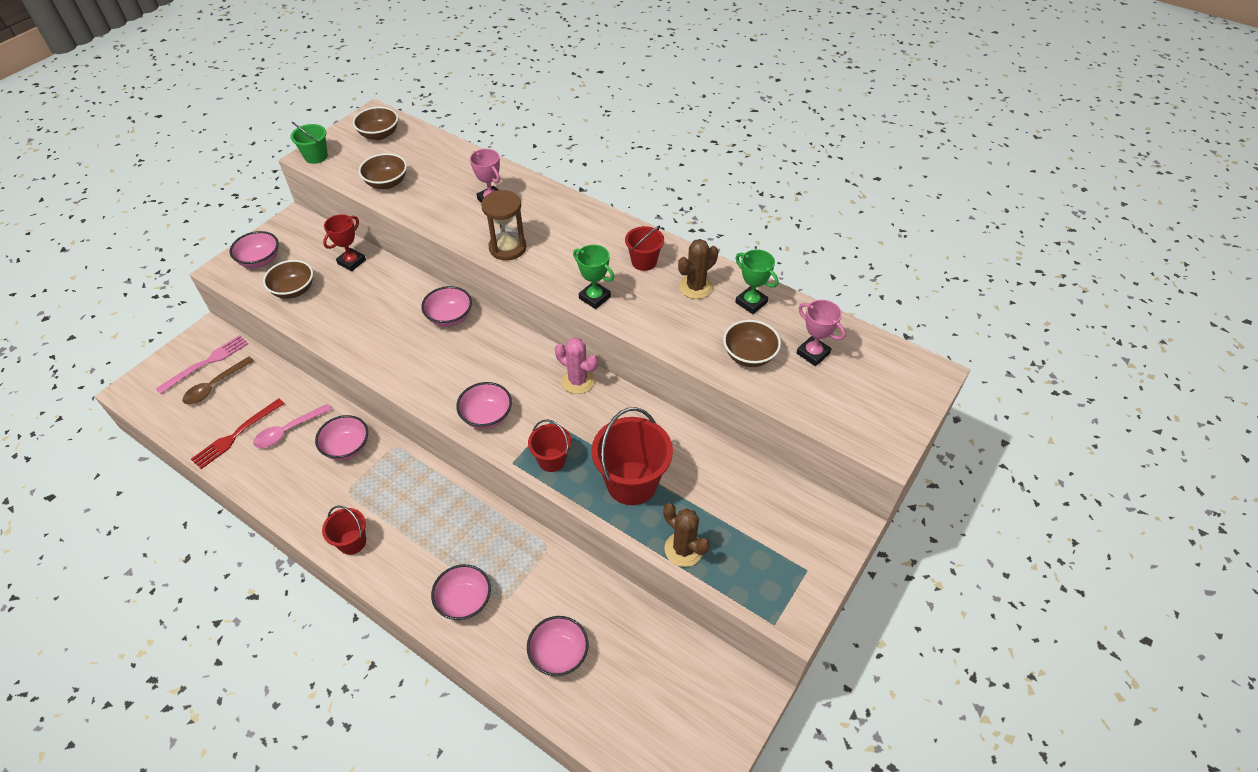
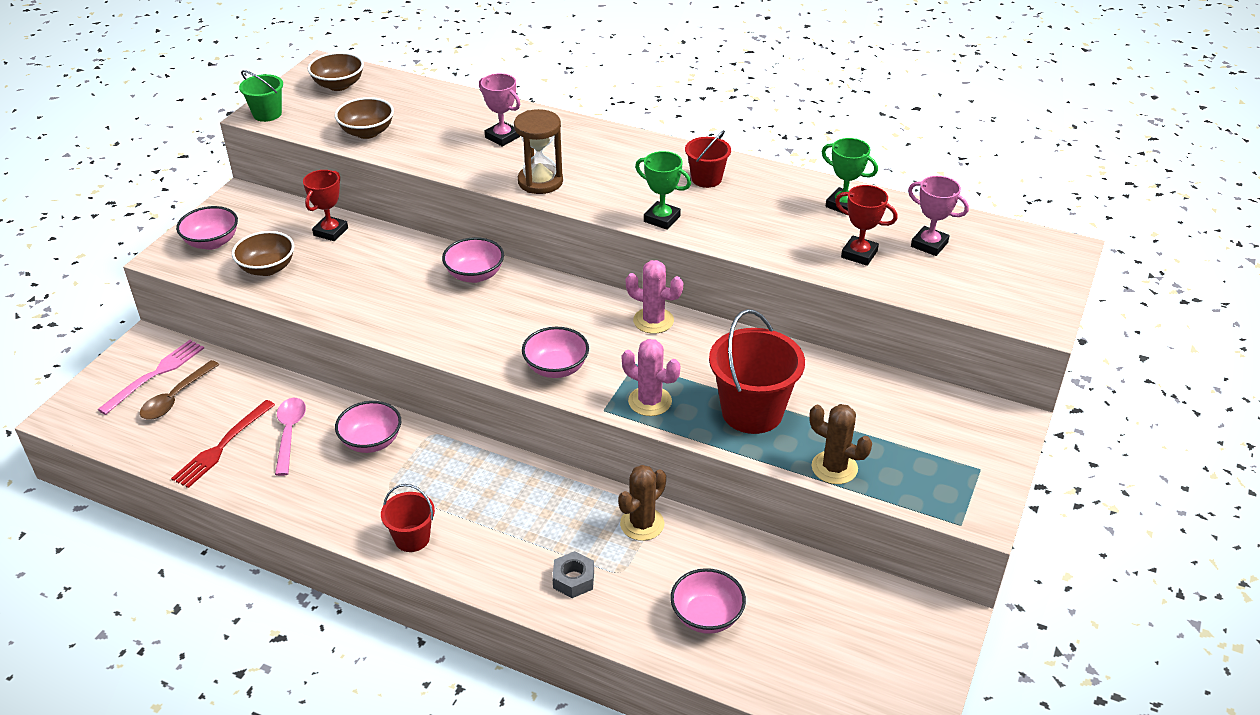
camera: 10 degrees left, 10 degrees down
pink spoon [253,404,332,448] -> pink spoon turned 135 degrees clockwise [275,398,306,476]
pink bowl [431,564,491,620] -> grey nut [552,551,594,598]
red bucket [528,419,571,472] -> pink cactus [622,339,680,416]
brown cactus [678,239,718,299] -> brown cactus moved to [618,465,666,541]
brown bowl [723,320,781,367] -> red trophy [835,185,898,266]

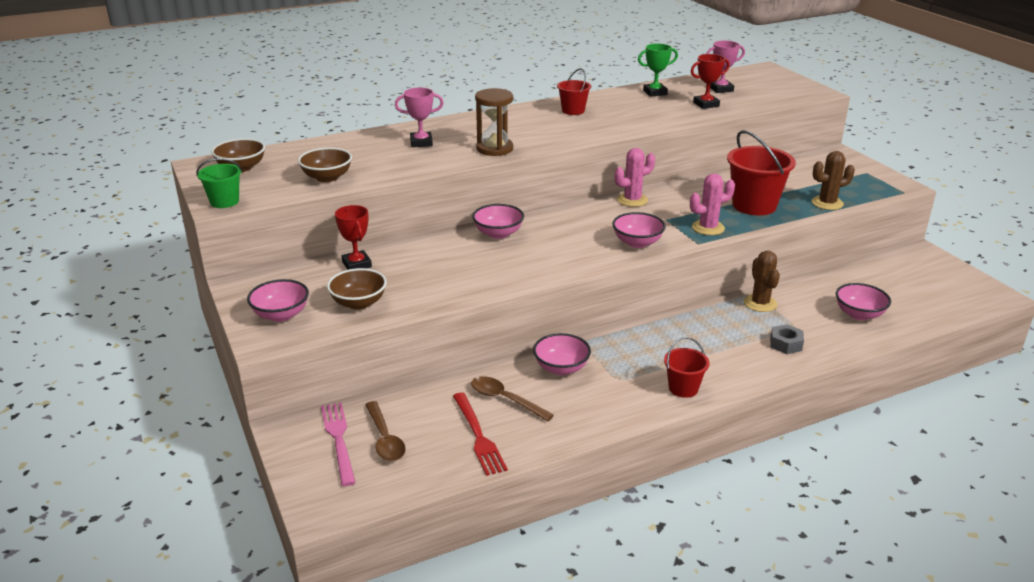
camera: 50 degrees left, 10 degrees down
pink spoon [275,398,306,476] -> brown spoon [471,376,554,421]
green trophy [635,151,691,230] -> none

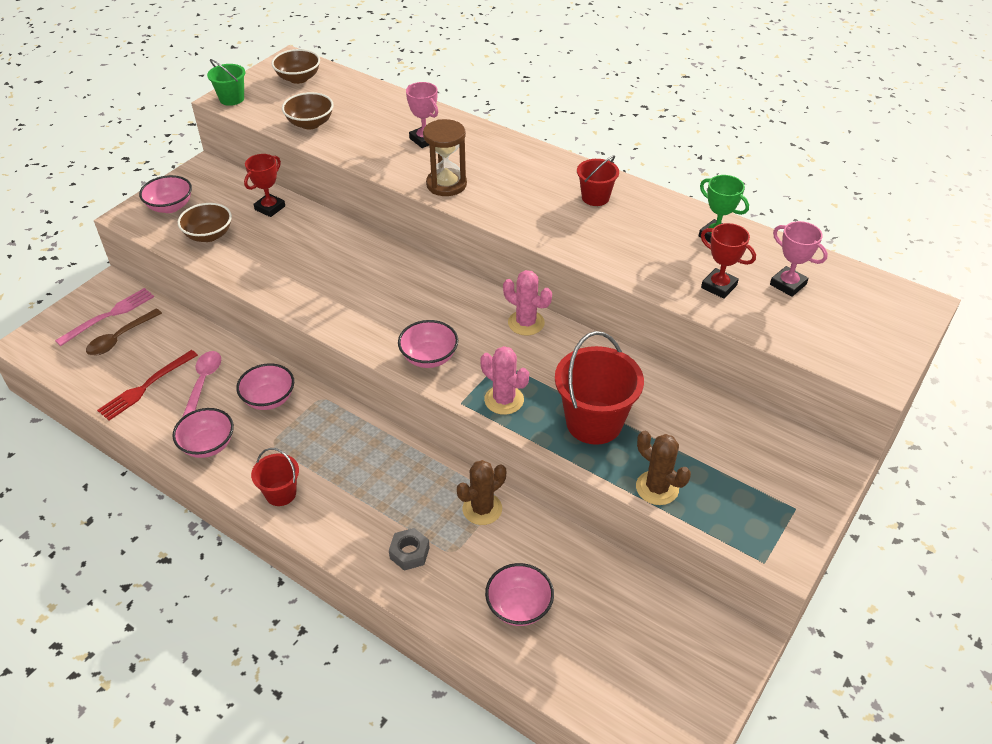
camera: 60 degrees right, 15 degrees up
brown spoon [471,376,554,421] -> pink spoon [182,351,221,417]
pink bowl [472,204,524,239] -> pink bowl moved to [172,408,234,458]

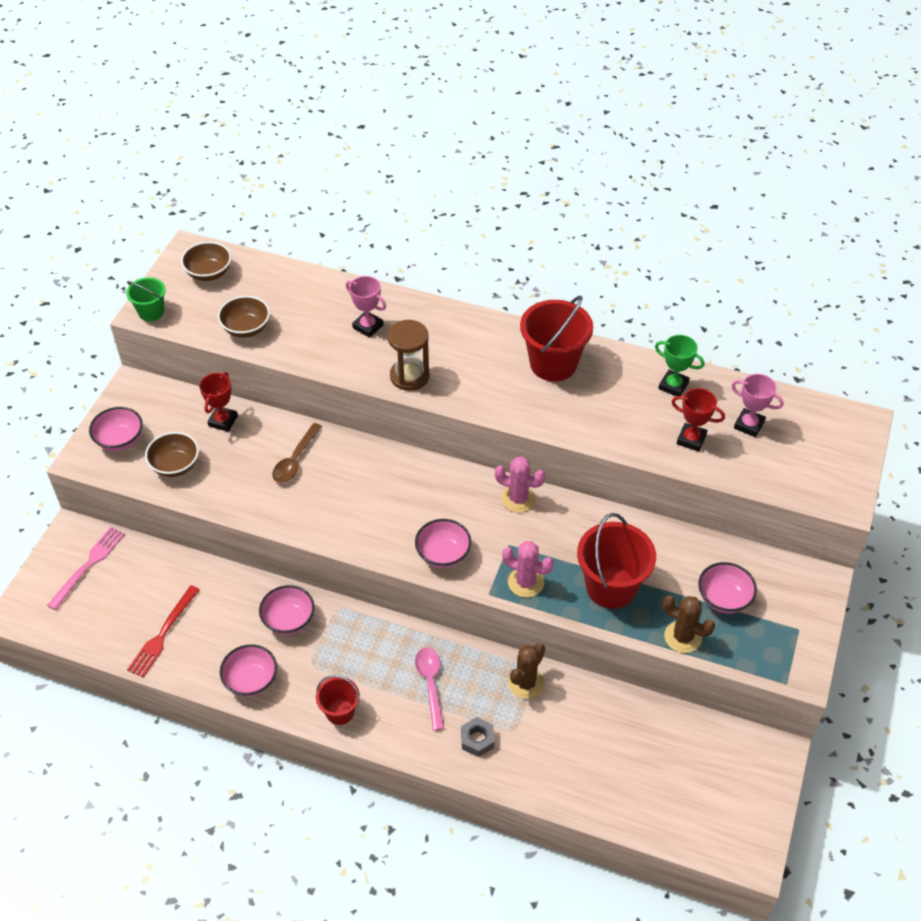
camera: 15 degrees left, 5 degrees up
brown spoon [86,309,162,355] -> brown spoon moved to [272,423,322,483]
pink spoon [182,351,221,417] -> pink spoon moved to [415,648,444,731]
pink bowl [485,563,554,626] -> pink bowl moved to [698,562,757,613]
red bucket [577,155,619,206] -> red bucket [520,296,593,382], size x1.79

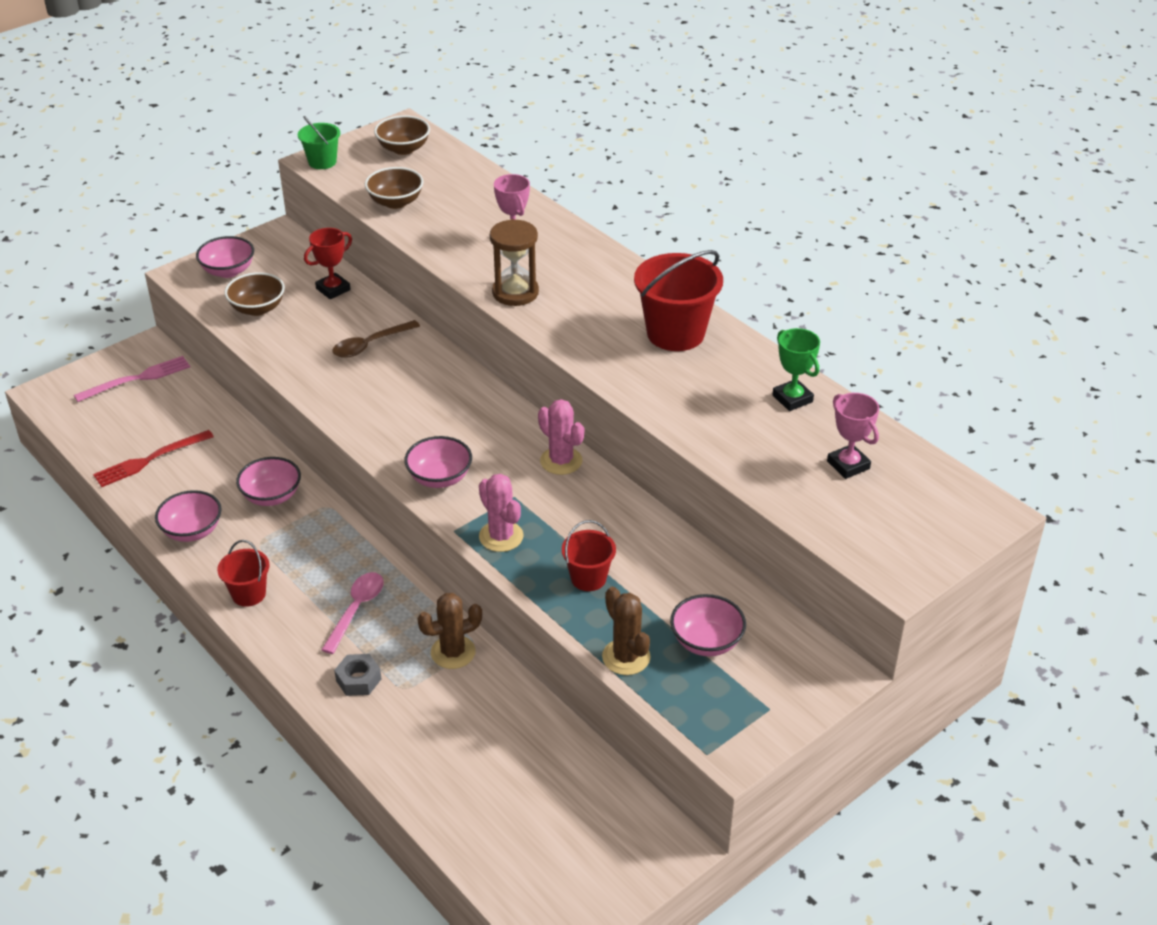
camera: 30 degrees right, 10 degrees down
red bucket [577,513,656,609] -> red bucket [562,520,616,591], size x0.56
red trophy [671,388,725,452] -> none

